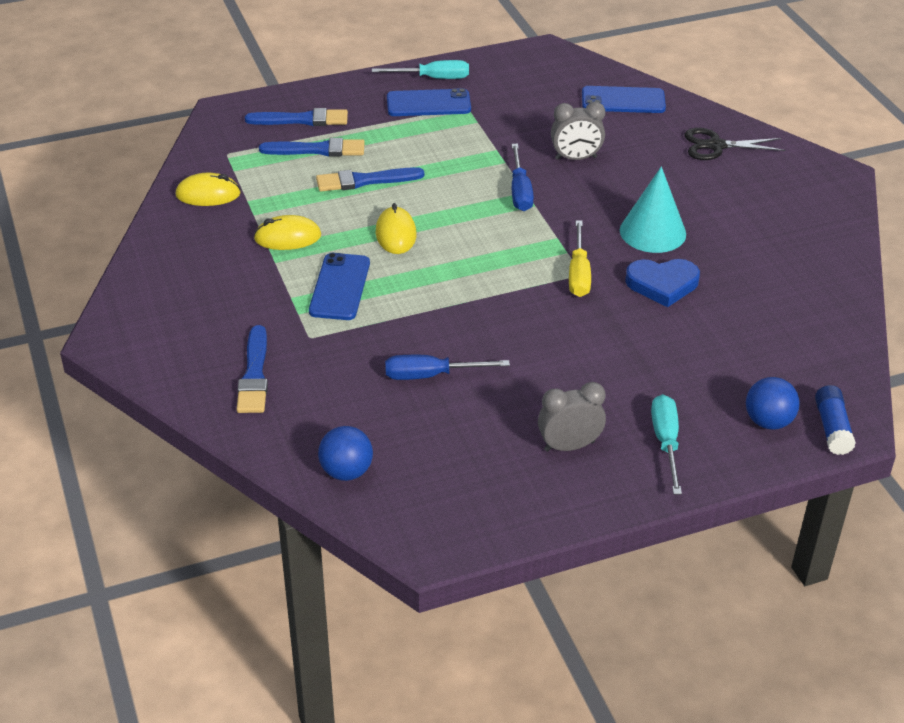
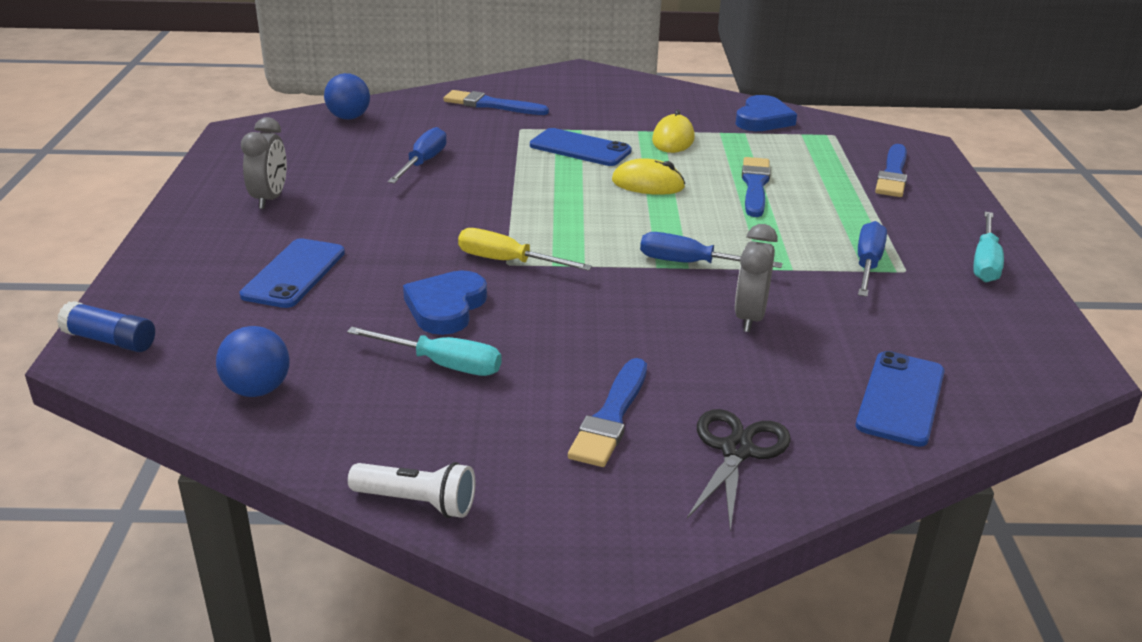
camera: 110 degrees right, 10 degrees down
yellow mouse [176,173,241,206] -> blue heart [736,95,797,131]
blue brush [259,138,365,157] -> blue brush moved to [568,358,647,467]
blue phone [387,88,471,116] -> blue phone moved to [240,238,345,308]
turquoise cone [620,166,686,253] -> none
turquoise screwdriver [651,394,682,495] -> turquoise screwdriver moved to [347,327,502,376]
blue ball [746,377,799,430] -> blue ball moved to [216,326,290,397]
none -> white flashlight [348,462,475,518]
none -> blue screwdriver [858,221,887,297]

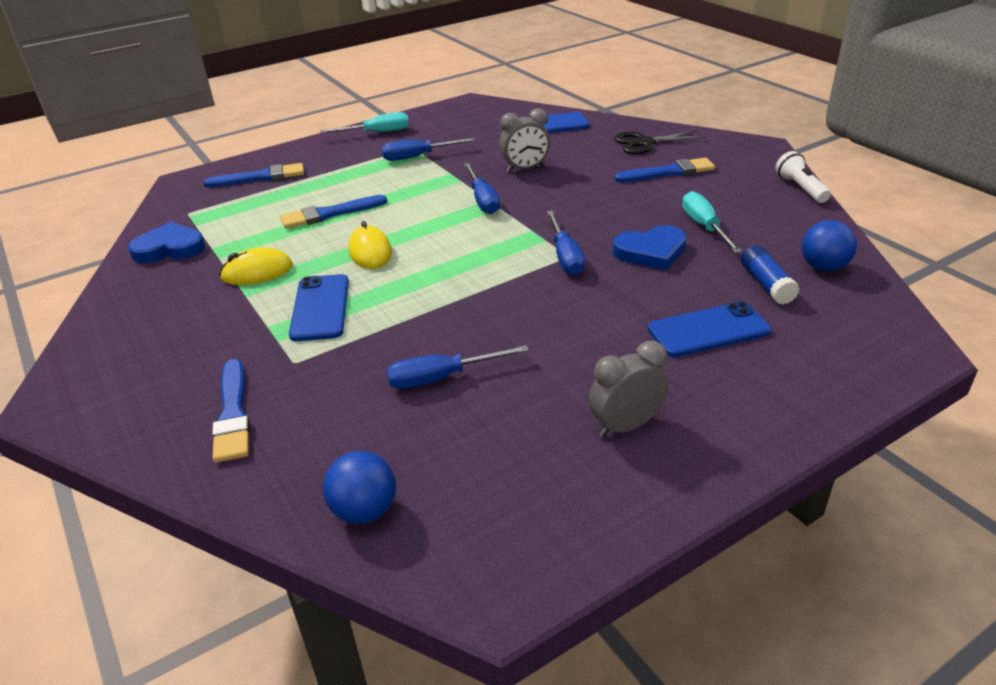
camera: 120 degrees left, 5 degrees up
blue glue stick [57,301,155,352] -> blue glue stick moved to [741,245,800,304]
yellow screwdriver [458,228,592,271] -> blue screwdriver [546,210,585,275]

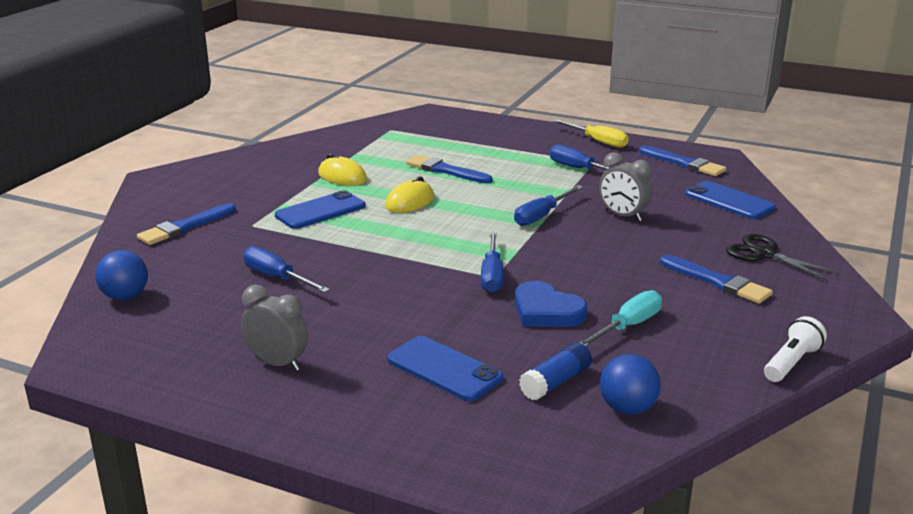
camera: 55 degrees right, 10 degrees down
blue heart [128,222,205,263] -> none
blue brush [203,163,304,187] -> blue brush moved to [639,146,726,176]
turquoise screwdriver [320,112,409,133] -> yellow screwdriver [553,119,629,148]
blue screwdriver [546,210,585,275] -> blue screwdriver turned 45 degrees counterclockwise [481,232,504,293]

